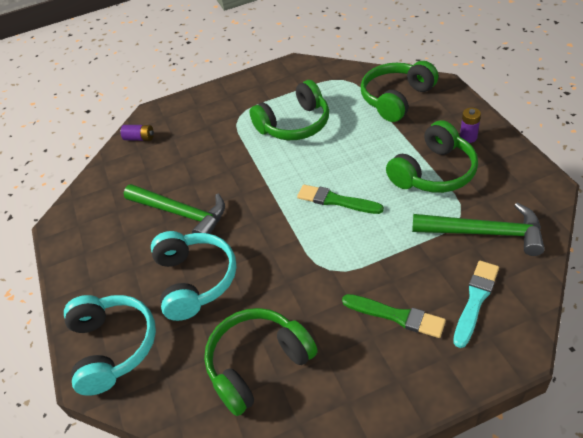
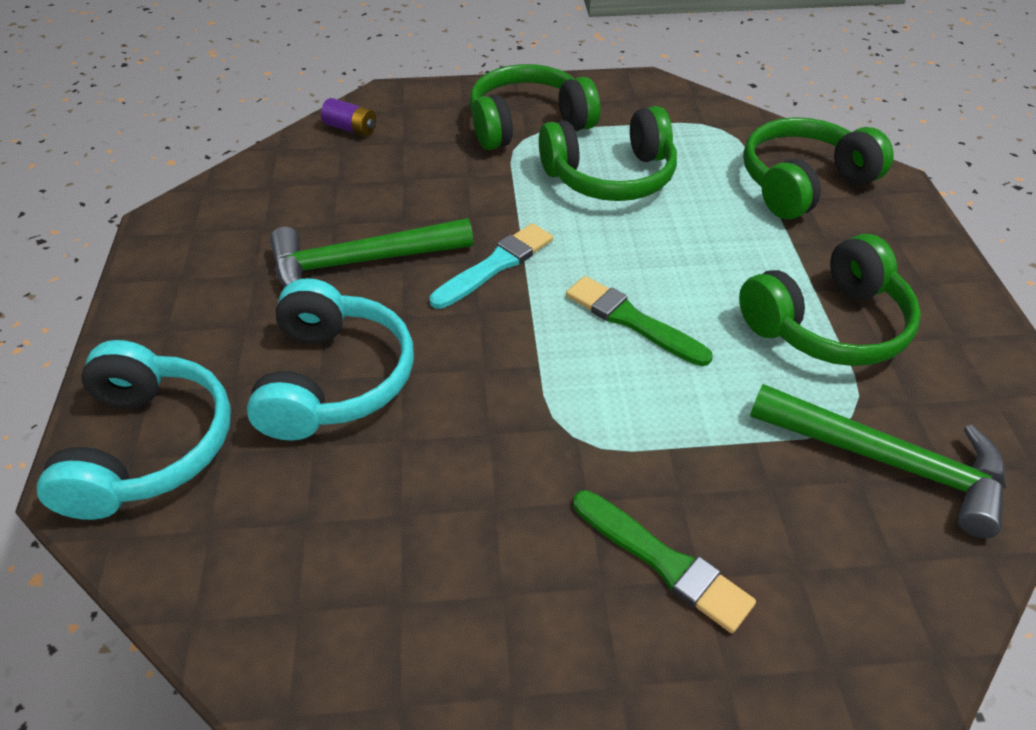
camera: 10 degrees right, 0 degrees up
green hammer [124,184,225,234] -> green hammer turned 120 degrees clockwise [270,218,473,288]
green headphones [204,308,318,416] -> green headphones moved to [470,64,600,150]
turquoise brush [453,261,499,348] -> turquoise brush moved to [430,223,553,309]
purple battery [460,108,481,143] -> none

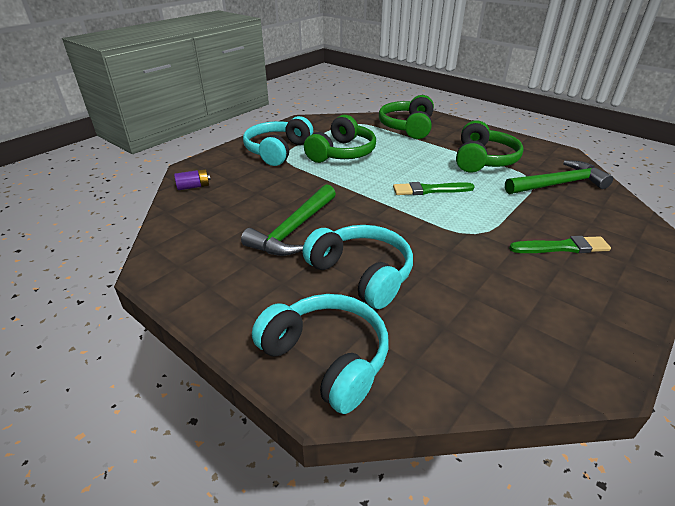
camera: 45 degrees left, 10 degrees down
turquoise brush [430,223,553,309] -> none
green headphones [470,64,600,150] -> turquoise headphones [243,116,313,166]

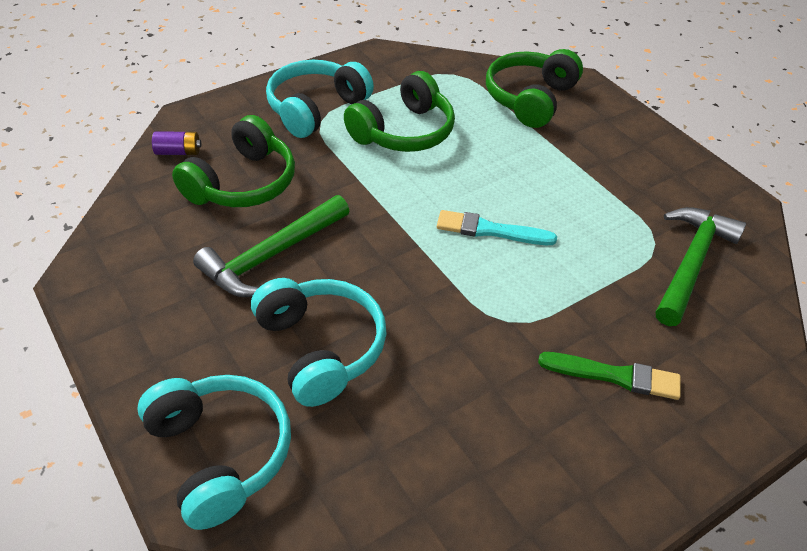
camera: 15 degrees right, 10 degrees up
green brush [393,182,475,195] -> turquoise brush [437,210,557,245]
green headphones [456,120,524,173] -> green headphones moved to [172,115,295,207]
green hammer [505,160,613,194] -> green hammer turned 60 degrees counterclockwise [656,207,746,326]

